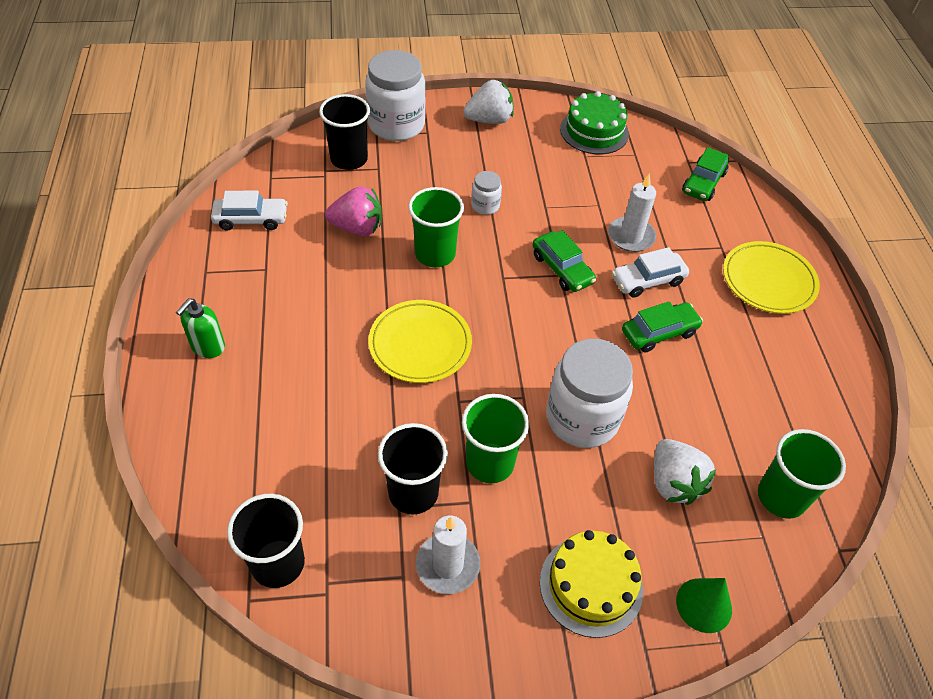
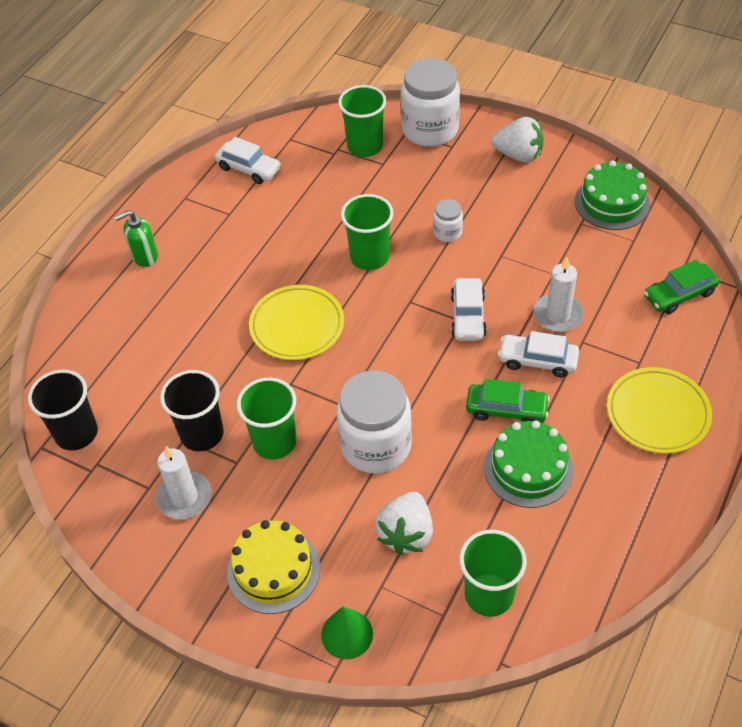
camera: 40 degrees right, 0 degrees up
black cup [319,94,370,170] -> green cup [338,85,386,157]
pink strawberry [325,187,382,236] -> none
green car [533,230,596,292] -> white car [451,278,487,341]
none -> green cake [484,420,573,508]

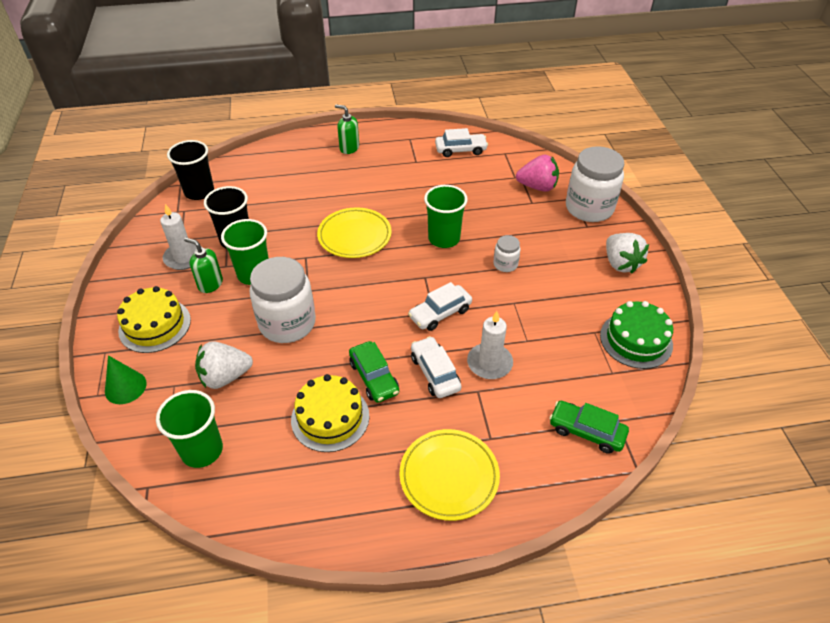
camera: 50 degrees right, 5 degrees down
white car [215,137,281,184] -> white car turned 90 degrees counterclockwise [435,128,488,157]
green cup [338,85,386,157] -> pink strawberry [516,155,559,192]
green cake [484,420,573,508] -> yellow cake [291,374,369,452]
none -> green soap dispenser [184,238,223,293]

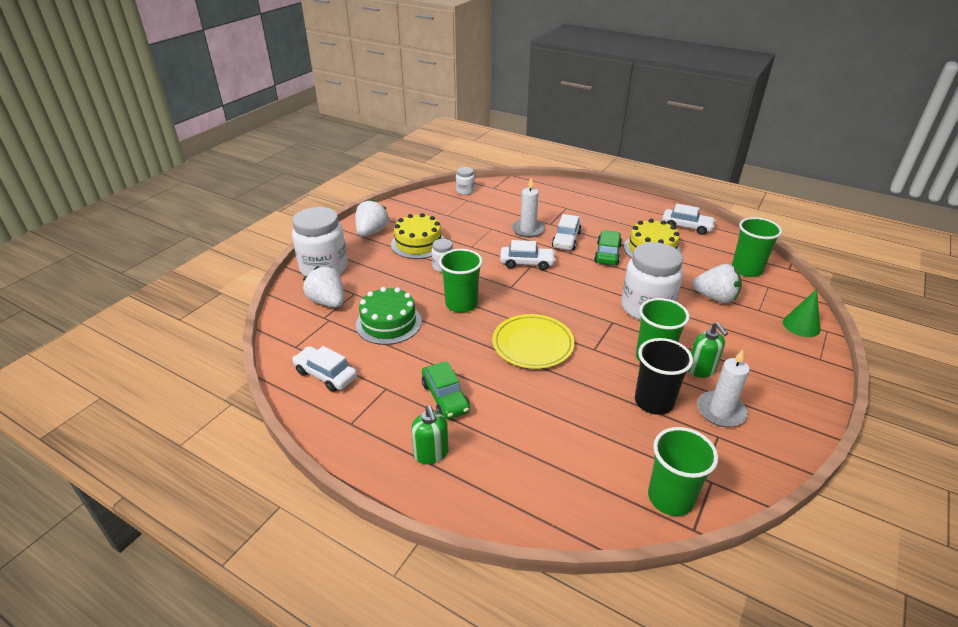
camera: 140 degrees left, 10 degrees down
yellow cake [117,286,191,353] -> yellow cake moved to [391,213,445,259]
black cup [167,140,214,200] -> green cup [648,427,718,516]
yellow plate [400,429,500,521] -> none
pink strawberry [516,155,559,192] -> white strawberry [303,266,344,308]
green car [549,401,629,454] -> green car moved to [422,361,470,419]
green cake [600,301,673,369] -> green cake moved to [356,287,422,345]
none -> white jar [456,167,475,195]
none -> white car [662,204,716,235]

